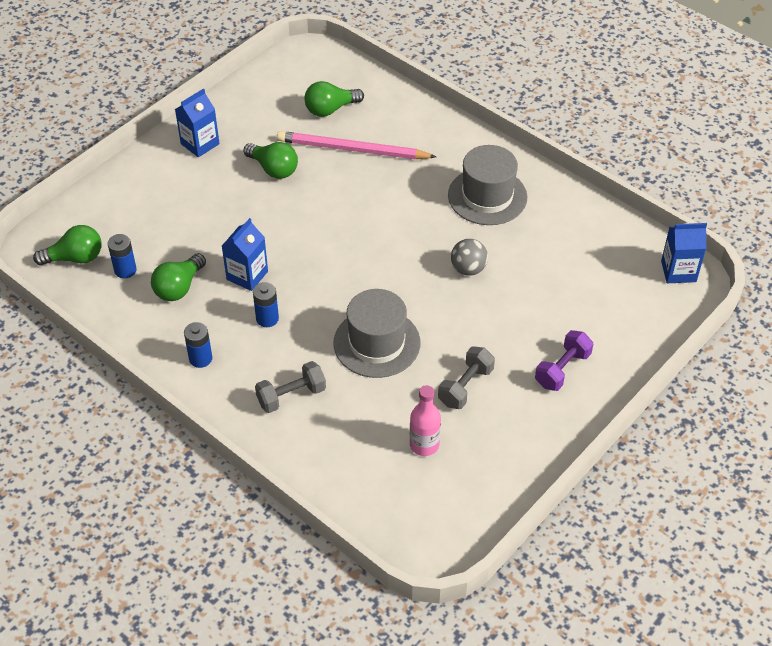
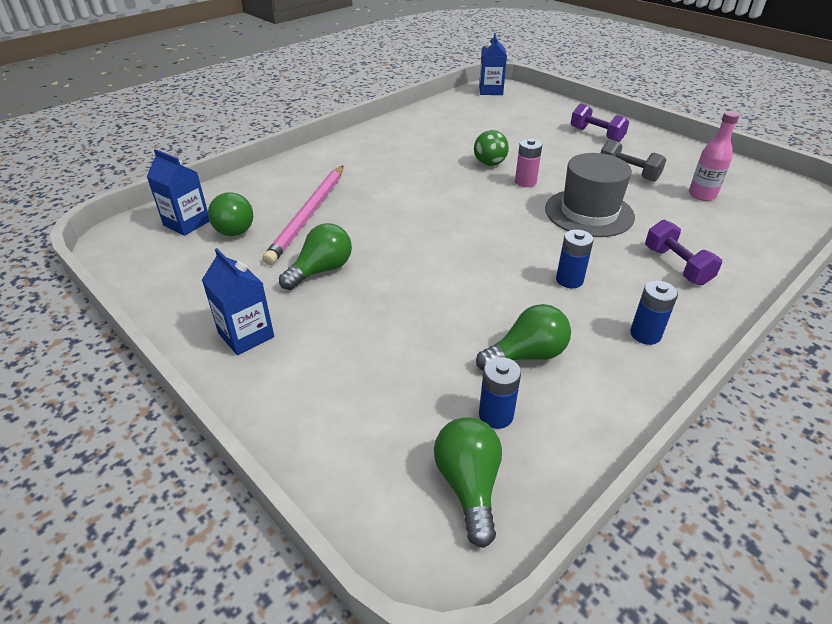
camera: 85 degrees left, 10 degrees down
green light bulb [151,253,206,301] -> green light bulb turned 60 degrees counterclockwise [476,304,571,371]
blue carton [222,218,268,291] -> blue carton moved to [146,149,210,236]
grey dumbbell [255,361,326,413] -> purple dumbbell [645,219,722,285]
grey hat [448,145,527,225] -> none
grey ball [451,239,488,276] -> green ball [474,130,509,166]
none -> pink battery [515,138,542,187]

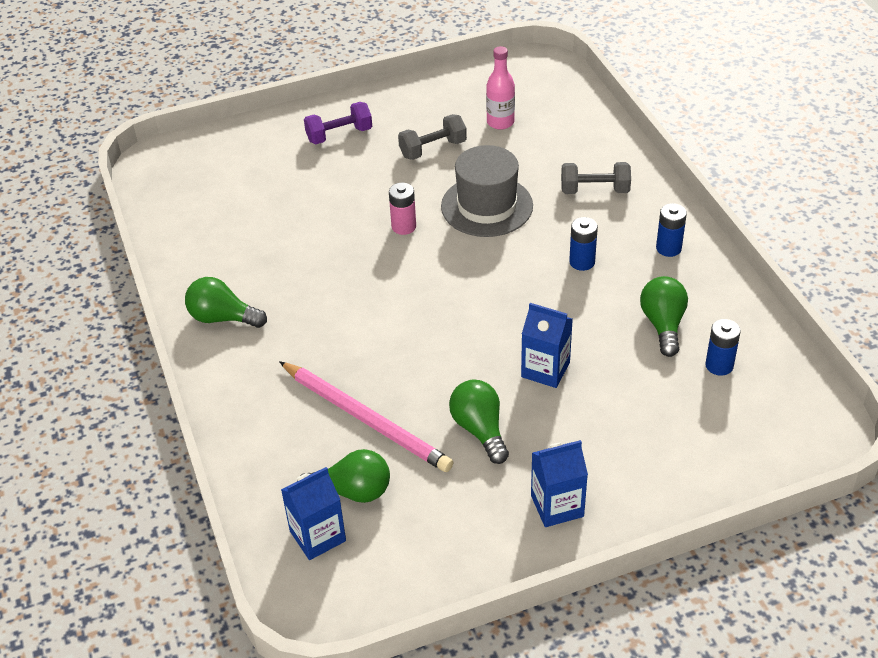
camera: 65 degrees left, 5 degrees up
green light bulb [434,417,502,548] -> green light bulb moved to [185,277,267,328]
green ball [474,130,509,166] -> none
blue carton [479,33,507,95] -> blue carton moved to [521,303,573,388]
purple dumbbell [645,219,722,285] -> grey dumbbell [561,162,631,194]

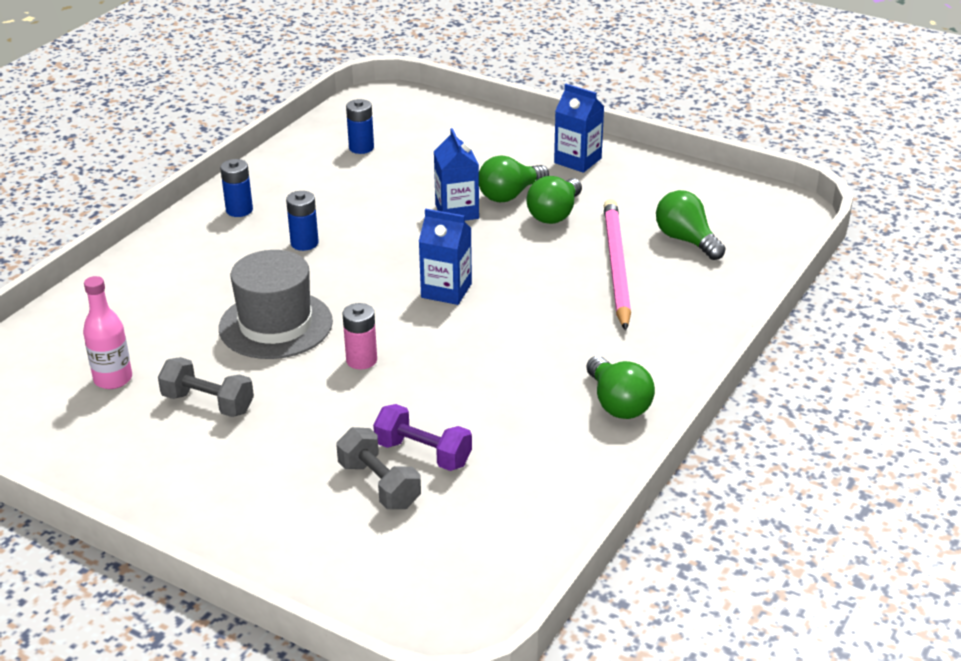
camera: 130 degrees left, 10 degrees down
blue carton [281,467,346,560] -> blue carton moved to [419,209,472,305]
purple dumbbell [304,102,372,144] -> purple dumbbell moved to [373,404,472,471]
grey dumbbell [561,162,631,194] -> grey dumbbell moved to [336,427,421,509]
green light bulb [640,276,688,357] -> green light bulb moved to [479,155,549,202]

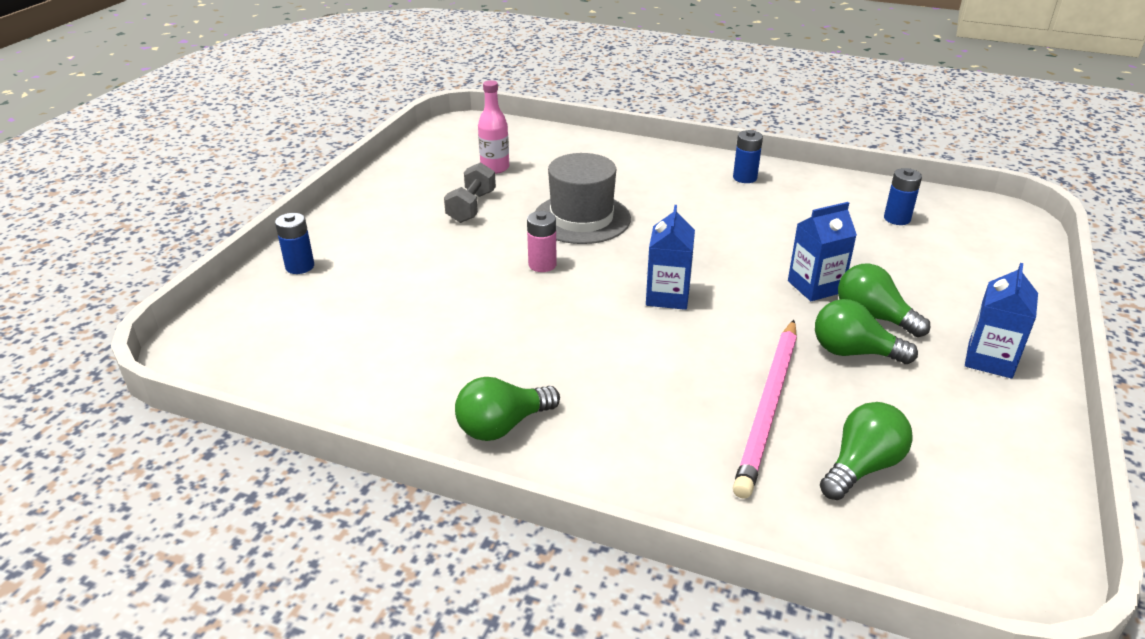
camera: 80 degrees right, 0 degrees up
blue battery [286,191,319,251] -> blue battery moved to [275,213,314,274]
grey dumbbell [336,427,421,509] -> none
purple dumbbell [373,404,472,471] -> none
pink pencil [604,199,631,331] -> pink pencil turned 120 degrees clockwise [733,320,797,499]

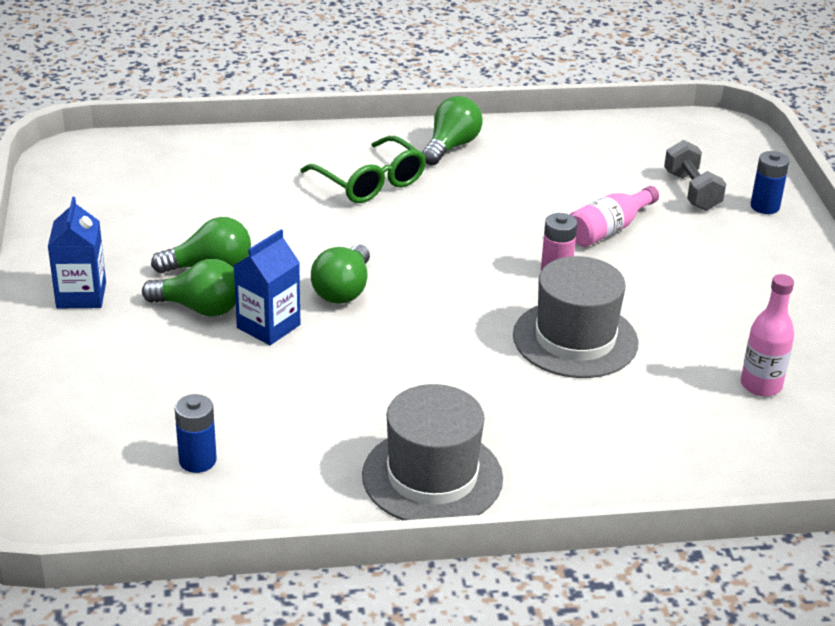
camera: 150 degrees right, 0 degrees up
grey dumbbell [444,162,496,223] -> grey dumbbell moved to [664,140,726,211]
blue carton [646,205,695,310] -> none
blue battery [733,130,763,183] -> grey hat [362,384,503,520]
pink pencil [733,320,797,499] -> none
green light bulb [820,402,913,500] -> green light bulb moved to [311,244,370,304]
none -> green glasses [300,136,426,203]
none -> pink bottle [569,186,659,247]

